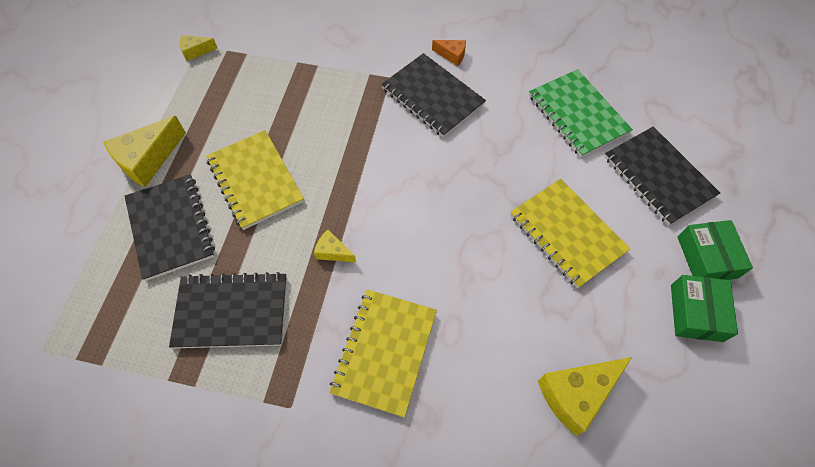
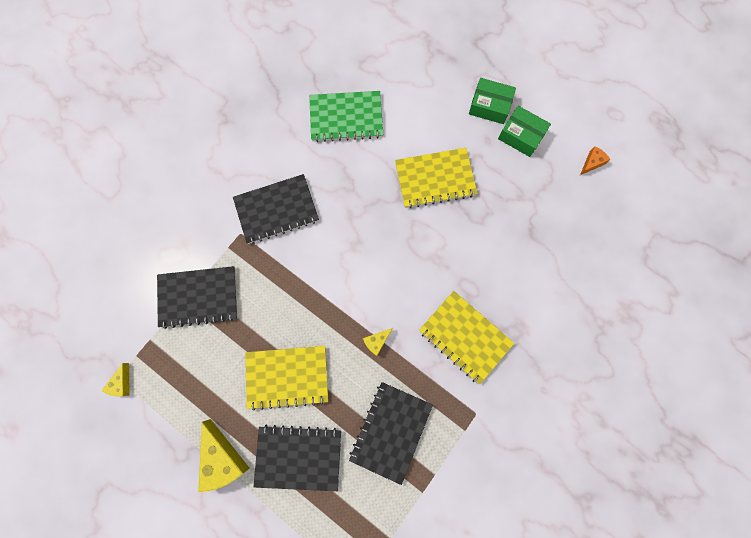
camera: 65 degrees left, 15 degrees up
orange cheese [432,40,466,66] -> orange cheese moved to [580,146,611,175]
yellow cheese [538,357,632,436] -> none
black notebook [604,126,720,226] -> black notebook moved to [157,266,238,329]

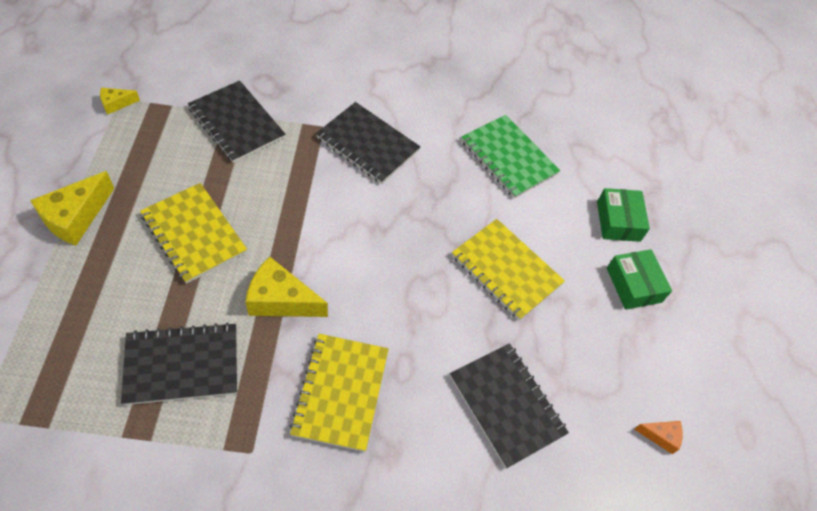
camera: 50 degrees right, 20 degrees down
black notebook [253,425,341,491] -> black notebook moved to [450,343,569,469]
yellow cheese [363,328,392,356] -> yellow cheese [245,256,328,317], size x1.93
green box [498,106,551,157] -> green box moved to [597,188,650,242]

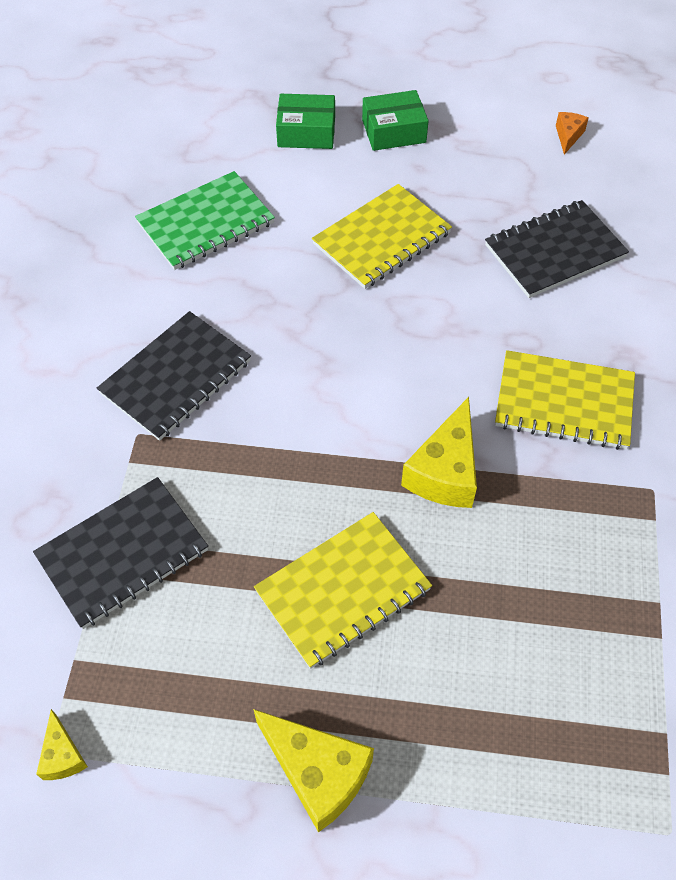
camera: 80 degrees left, 0 degrees up
black notebook [121,322,237,405] -> none

